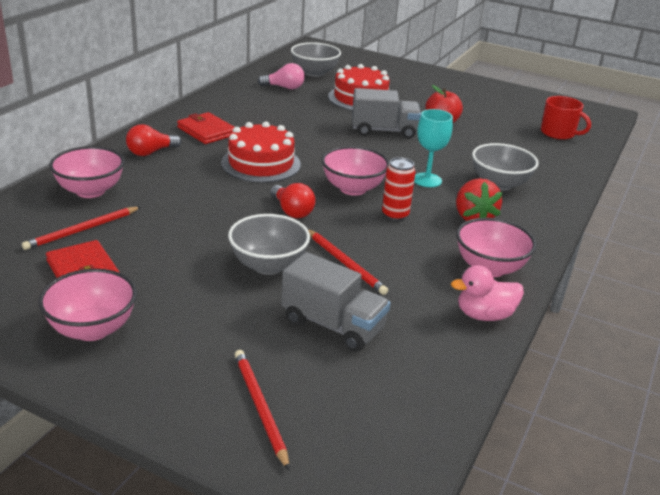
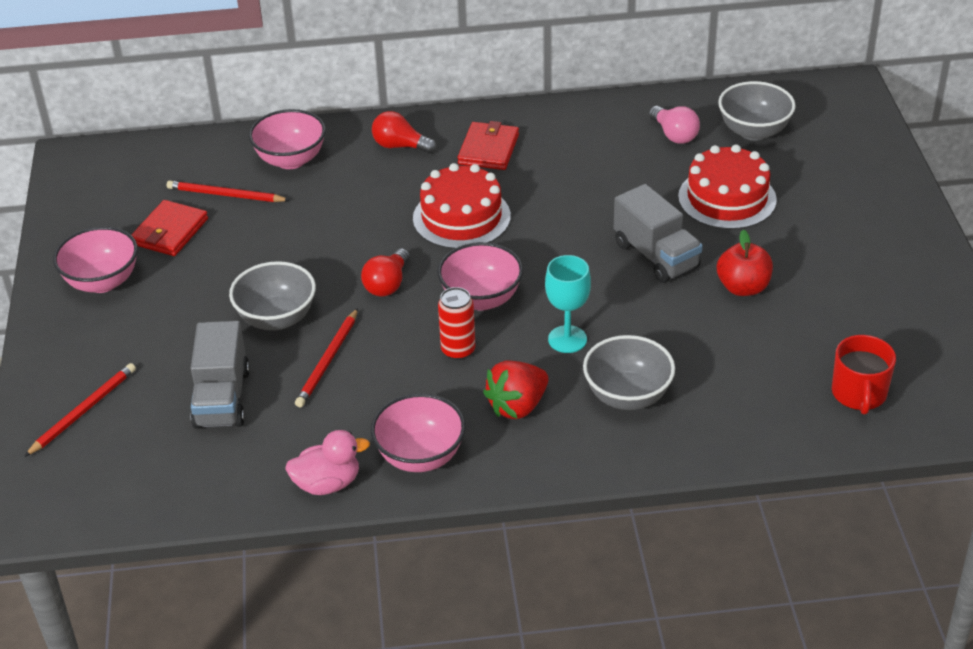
camera: 60 degrees right, 10 degrees up
pink duck [451,265,524,321] -> pink duck turned 120 degrees clockwise [285,430,370,495]

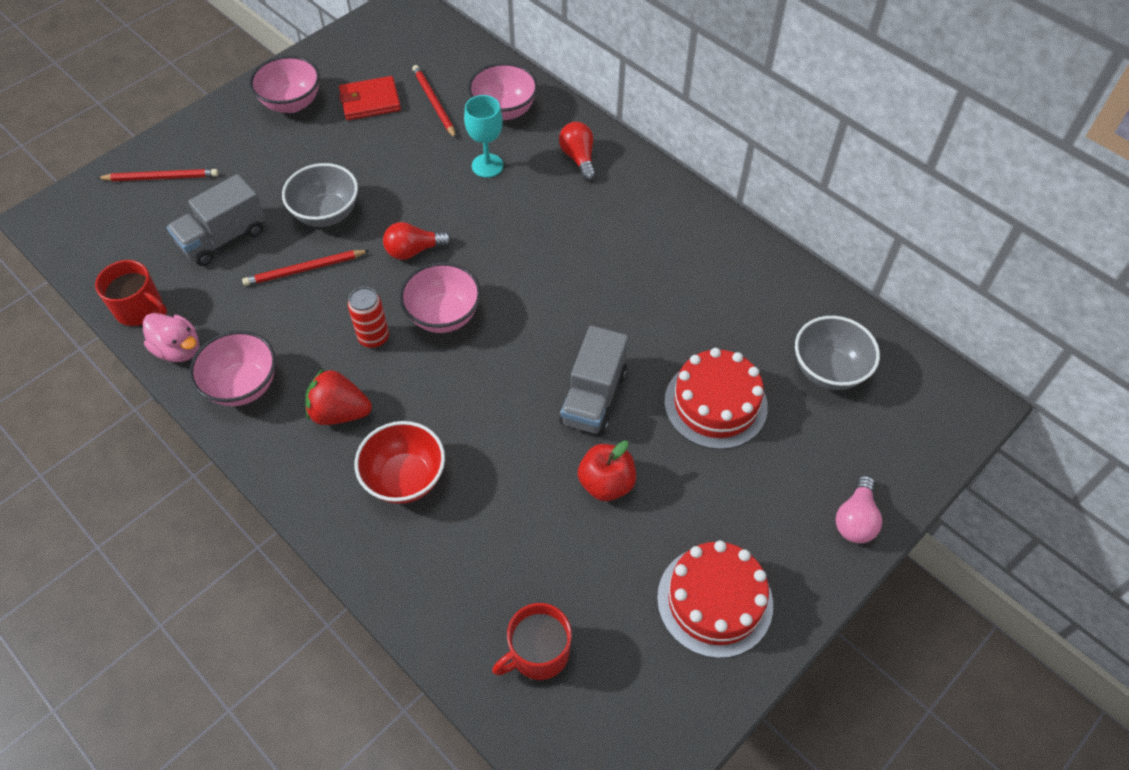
camera: 50 degrees right, 15 degrees up
red cake [413,163,511,249] -> red cake moved to [657,540,773,658]
red wallet [457,121,519,170] -> none
turquoise goblet [545,255,591,353] -> turquoise goblet moved to [464,95,504,178]
grey bowl [583,335,675,410] -> red bowl [355,421,445,504]
pink light bulb [649,106,700,144] -> pink light bulb moved to [836,475,882,543]
none -> red mug [95,260,167,326]

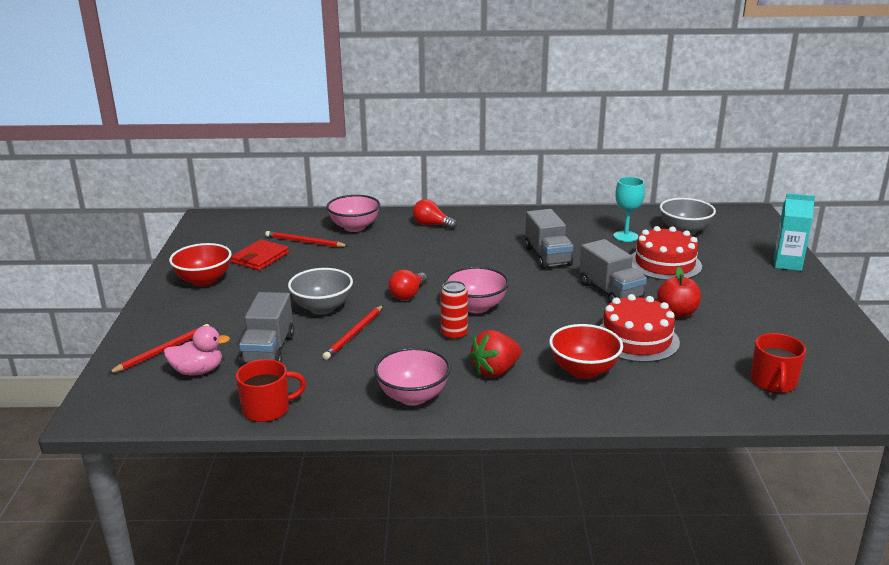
camera: 45 degrees left, 30 degrees down
pink duck [143,313,200,362] -> pink duck moved to [164,326,230,376]
pink bowl [250,56,320,113] -> red bowl [169,243,232,287]
turquoise goblet [464,95,504,178] -> turquoise goblet moved to [614,177,645,242]
red cake [657,540,773,658] -> red cake moved to [600,294,680,363]
pink light bulb [836,475,882,543] -> turquoise carton [774,193,815,271]
none -> grey truck [525,209,573,269]

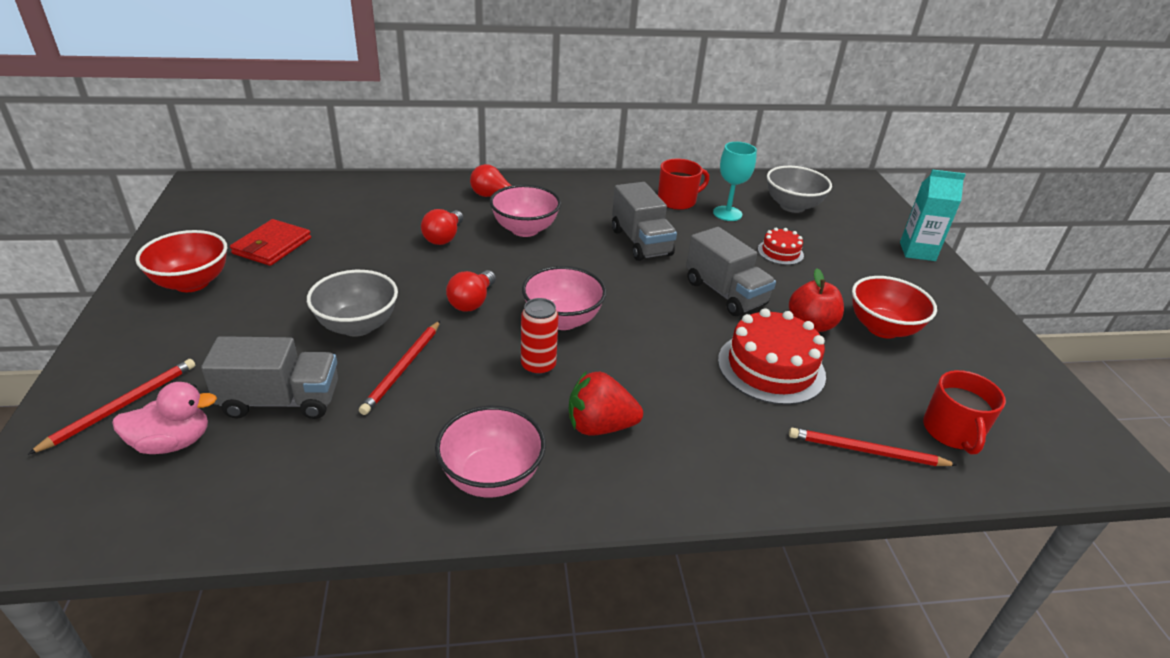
camera: 10 degrees left, 10 degrees up
red mug [236,359,306,422] -> red mug moved to [658,159,709,210]
grey truck [239,292,294,366] -> grey truck turned 90 degrees counterclockwise [201,336,338,419]
red pencil [265,231,348,247] -> red pencil moved to [789,428,957,466]
pink bowl [326,195,380,232] -> pink bowl moved to [490,185,561,237]
red strawberry [469,330,521,377] -> red strawberry turned 45 degrees clockwise [569,371,643,435]
red bowl [549,324,623,379] -> red bowl moved to [852,276,937,339]
red cake [631,226,702,281] -> red cake [758,228,804,265], size x0.53
none -> red light bulb [421,209,463,245]

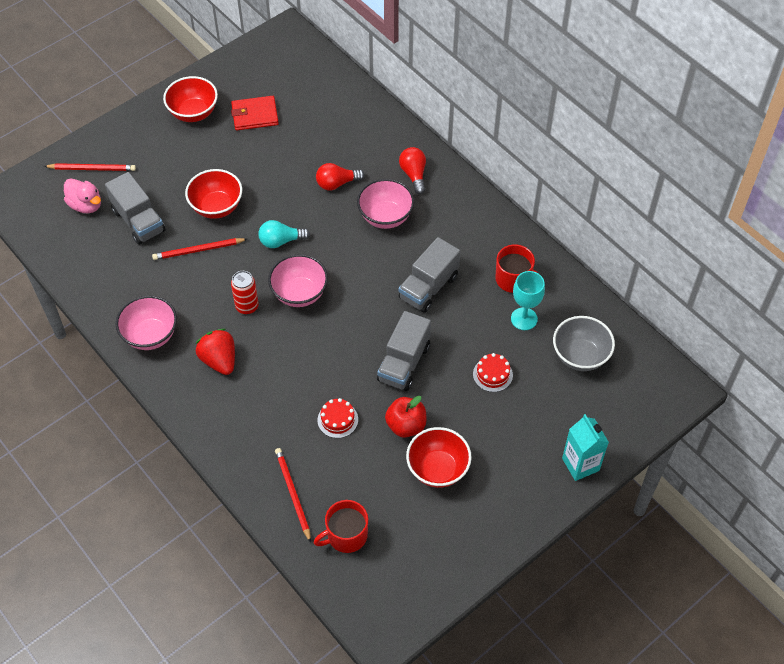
camera: 60 degrees right, 20 degrees up
grey bowl [307,270,398,337] -> red bowl [185,169,242,219]
red light bulb [446,270,496,311] -> turquoise light bulb [258,220,310,248]
red cake [718,308,826,405] -> red cake [317,398,358,438], size x0.53

